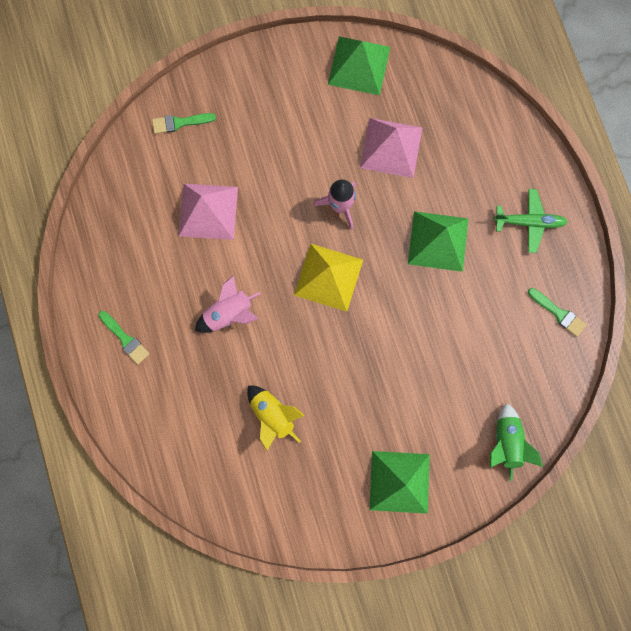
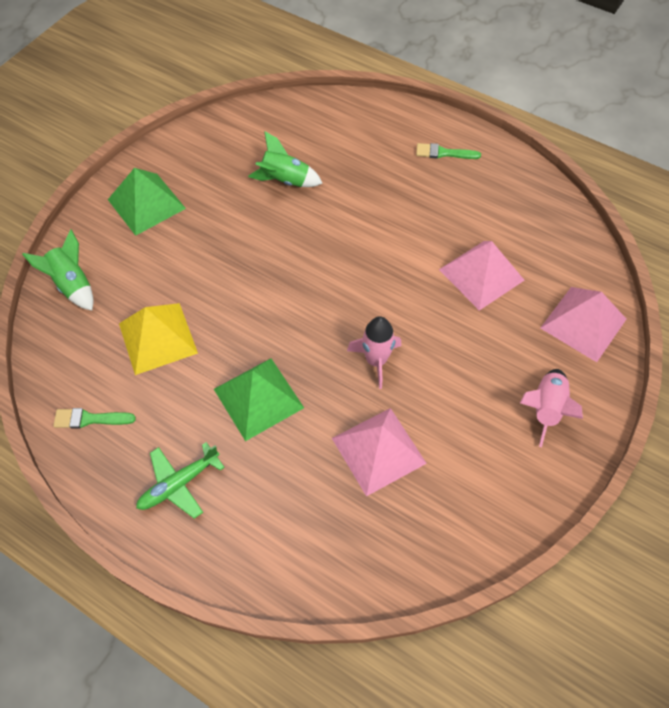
camera: 140 degrees right, 20 degrees down
green brush [152,113,216,134] -> pink pyramid [541,287,626,362]
pink rocket [195,276,260,333] -> pink rocket moved to [520,369,583,447]
yellow rocket [247,385,304,451] -> green rocket [248,132,323,187]
yellow pyramid [294,244,363,312] -> yellow pyramid moved to [119,303,198,375]
green pyramid [328,36,390,95] -> none

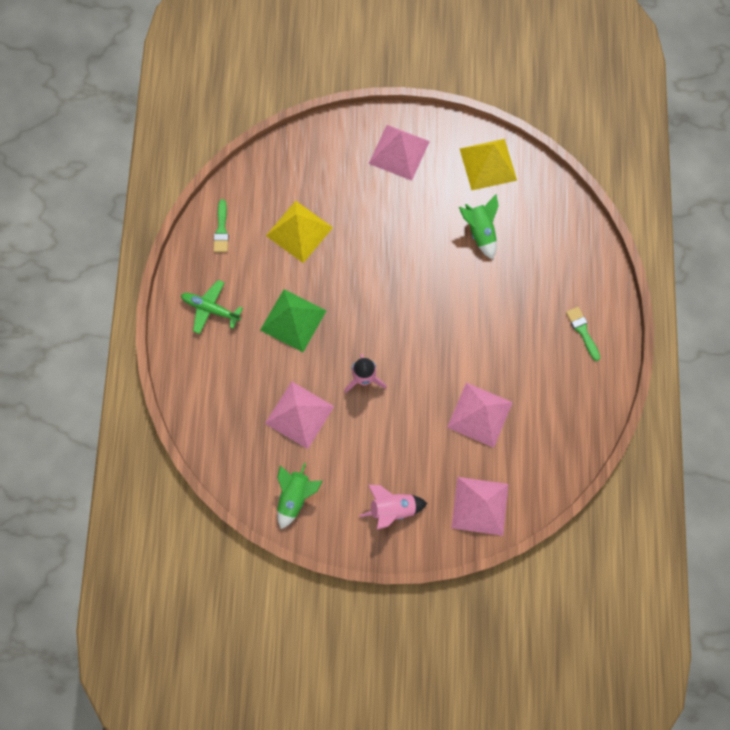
camera: 60 degrees right, 15 degrees up
green rocket [22,229,94,311] -> green rocket moved to [277,463,323,529]
green brush [53,408,136,429] -> green brush turned 150 degrees counterclockwise [214,199,229,252]
green pyramid [108,168,186,236] -> pink pyramid [369,125,430,181]
none -> yellow pyramid [460,139,517,190]

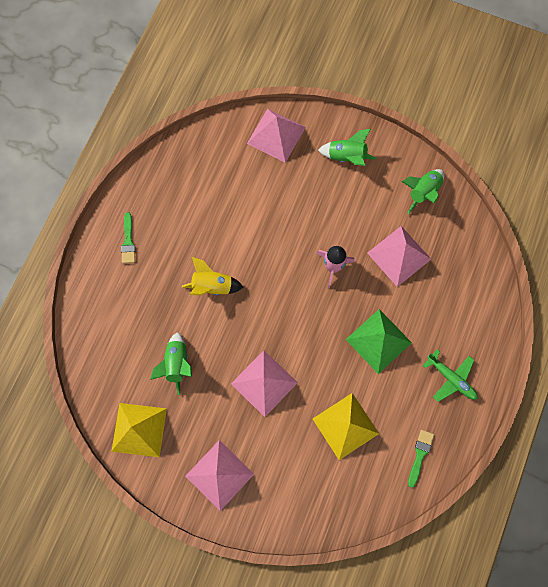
camera: 160 degrees left, 0 degrees up
pink rocket [359,485,427,529] -> green rocket [318,129,376,166]
pink pyramid [447,383,513,448] -> pink pyramid moved to [231,350,298,417]
none -> yellow rocket [182,257,244,295]

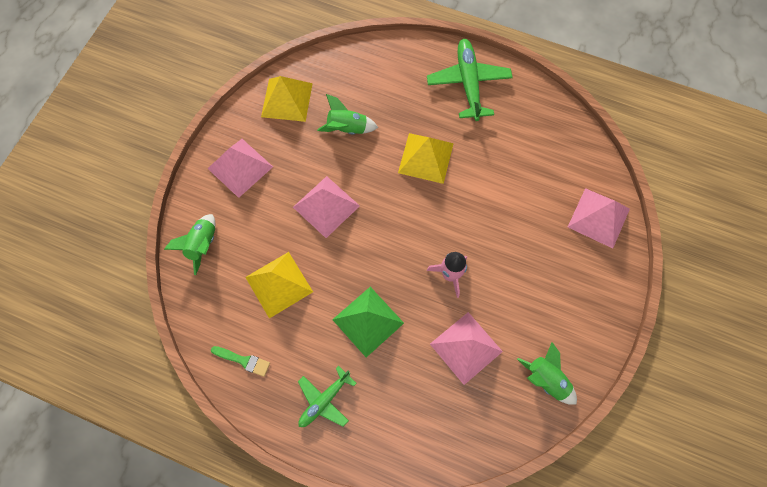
camera: 90 degrees right, 5 degrees down
green brush [121,212,135,263] -> green plane [427,39,513,121]
yellow rocket [182,257,244,295] -> yellow pyramid [398,133,454,184]
green rocket [318,129,376,166] -> green rocket moved to [164,214,215,275]

